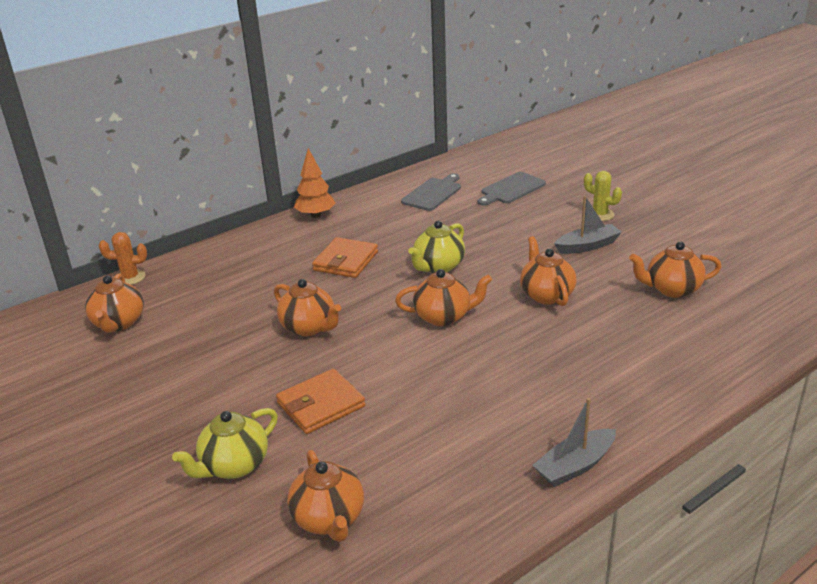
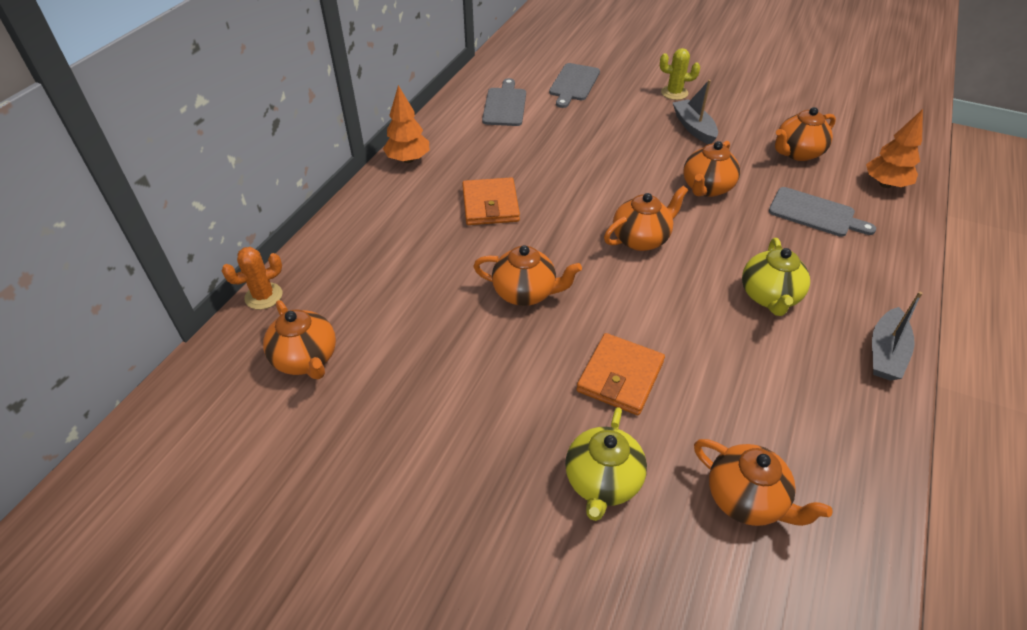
camera: 30 degrees left, 15 degrees up
yellow teapot [408,221,465,273] -> yellow teapot moved to [742,238,810,316]
orange teapot [520,236,577,306] -> orange teapot turned 105 degrees counterclockwise [683,141,740,197]
grey boat [554,196,622,254] -> grey boat turned 60 degrees counterclockwise [673,80,718,144]
none -> grey cutting board [769,187,876,237]
none -> orange tree [866,109,923,188]

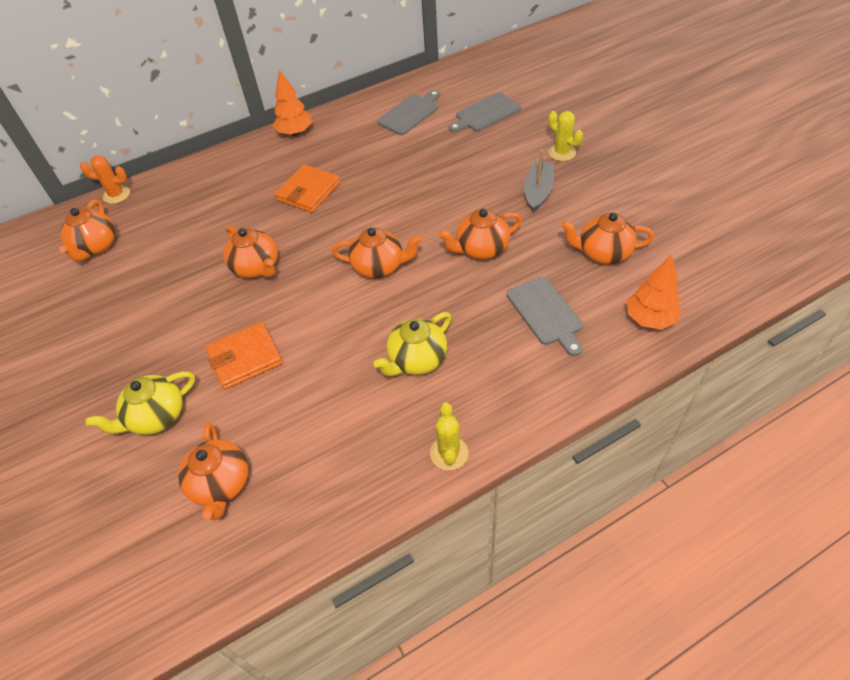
camera: 40 degrees right, 5 degrees up
grey boat [872,292,923,381] -> yellow cactus [430,403,469,470]

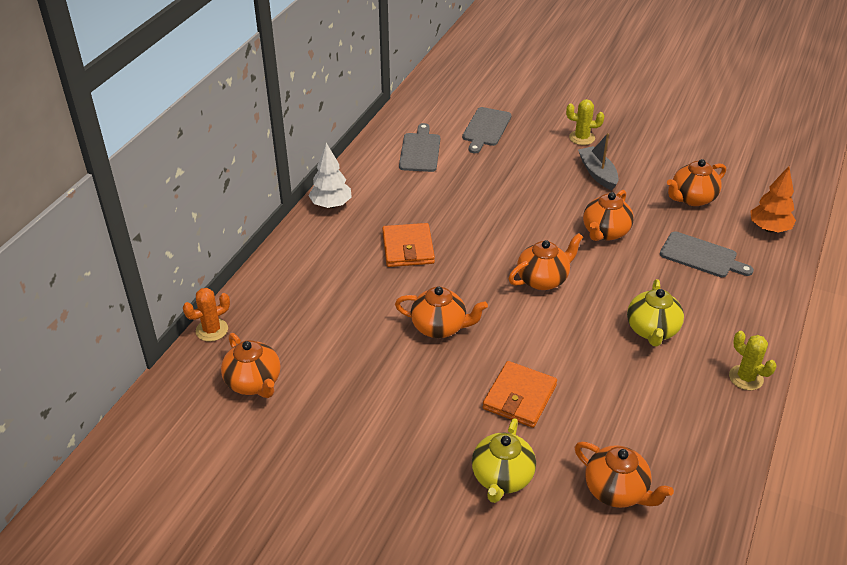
camera: 40 degrees left, 10 degrees down
orange tree [273,70,312,136] -> white tree [309,143,352,208]

